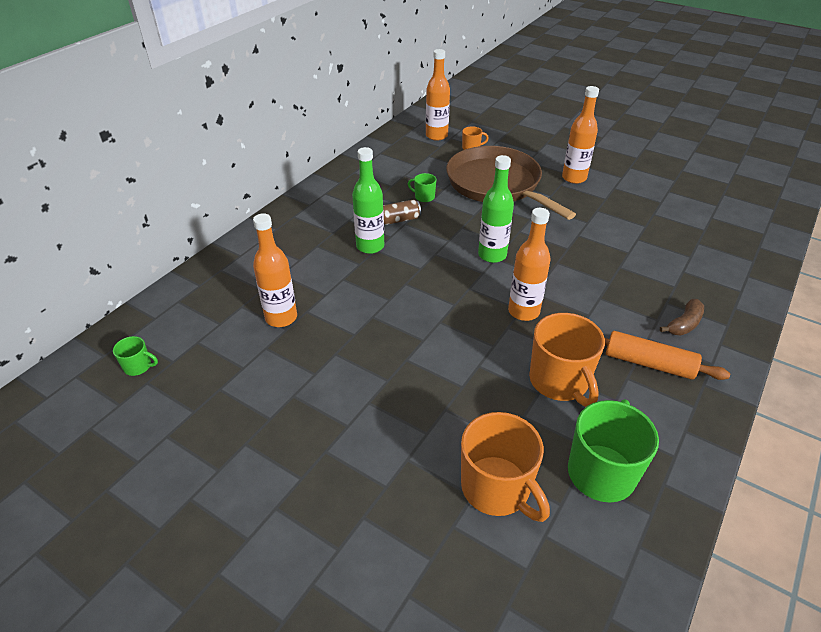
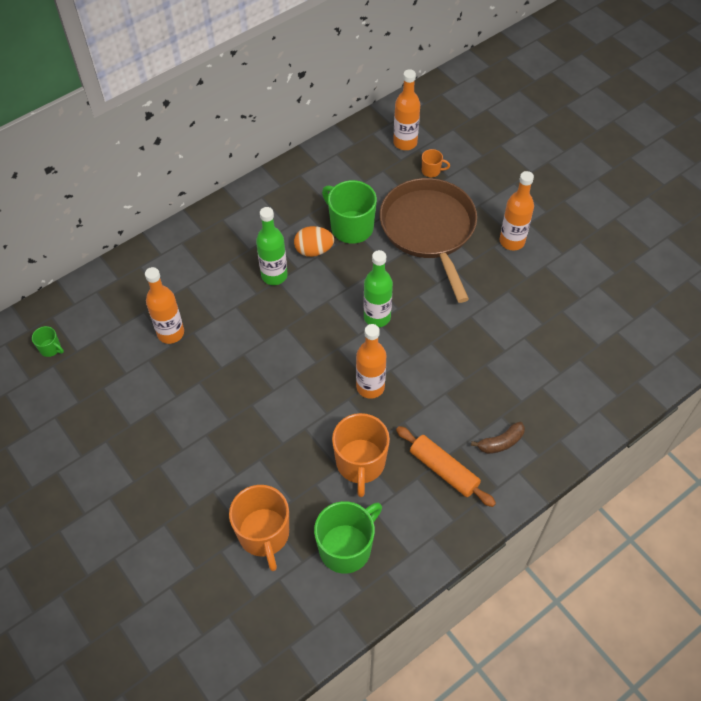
camera: 20 degrees right, 15 degrees up
brown can [383,199,421,225] -> orange egg [294,226,334,257]
green mug [408,173,437,202] -> green mug [322,180,377,244], size x2.15

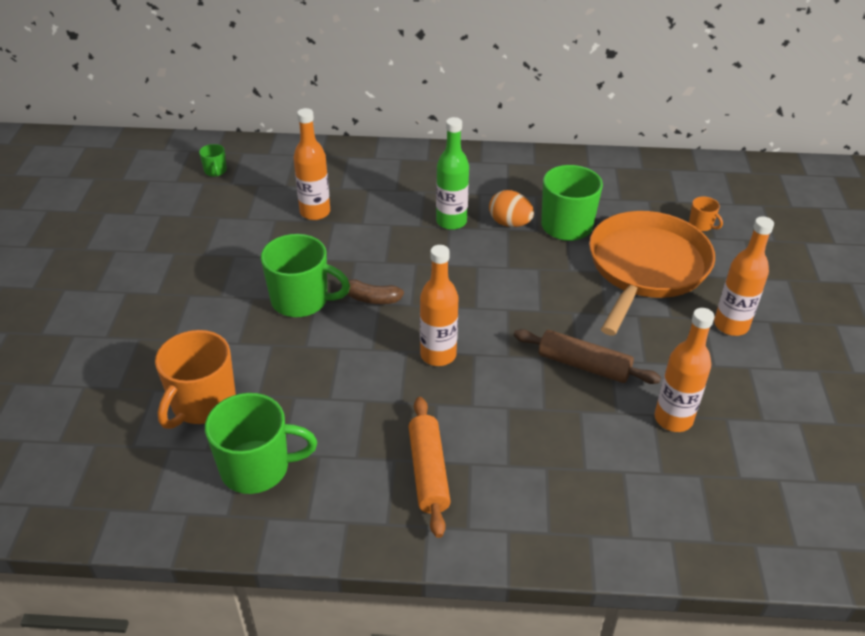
camera: 40 degrees right, 15 degrees down
orange mug [332,413,390,497] -> none
green bottle [364,250,393,327] -> none
brown pan [380,178,477,303] -> orange pan [589,211,715,336]
orange bottle [393,69,420,150] -> orange bottle moved to [655,308,714,432]
brown banana [471,422,525,454] -> brown banana moved to [347,279,404,304]
none -> green mug [261,234,350,317]
none -> brown rolling pin [514,329,661,384]

